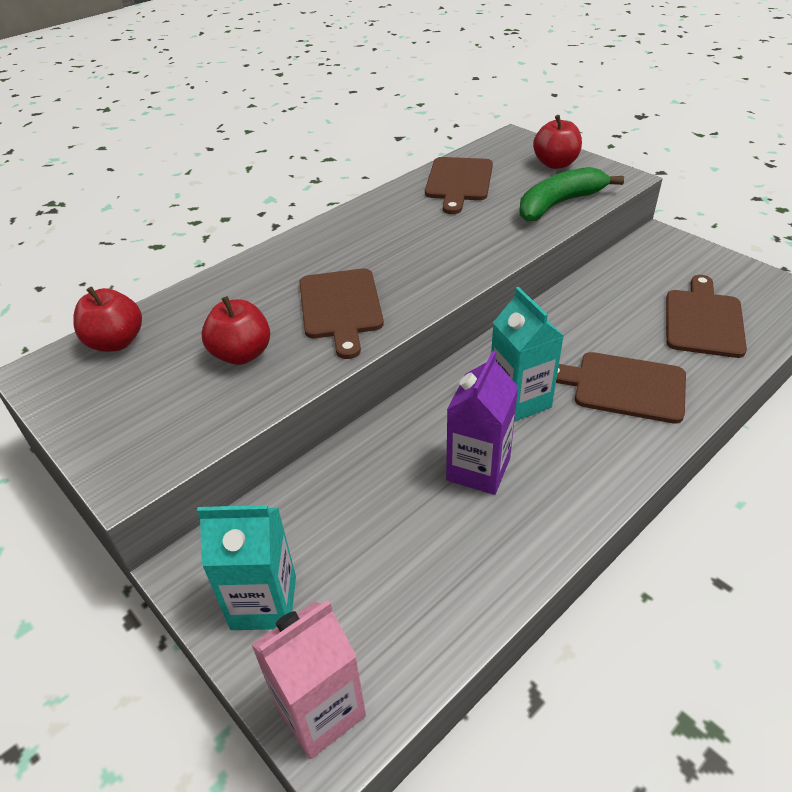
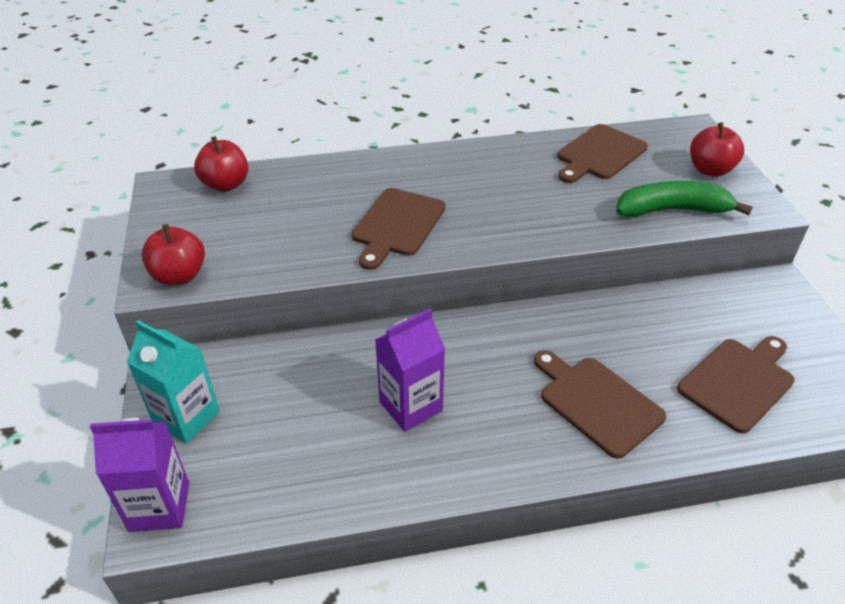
camera: 30 degrees right, 0 degrees up
red apple [201,296,270,365] -> red apple moved to [142,224,205,285]
pink carton [251,600,366,759] -> purple carton [90,417,189,532]
turquoise carton [491,287,563,422] -> none

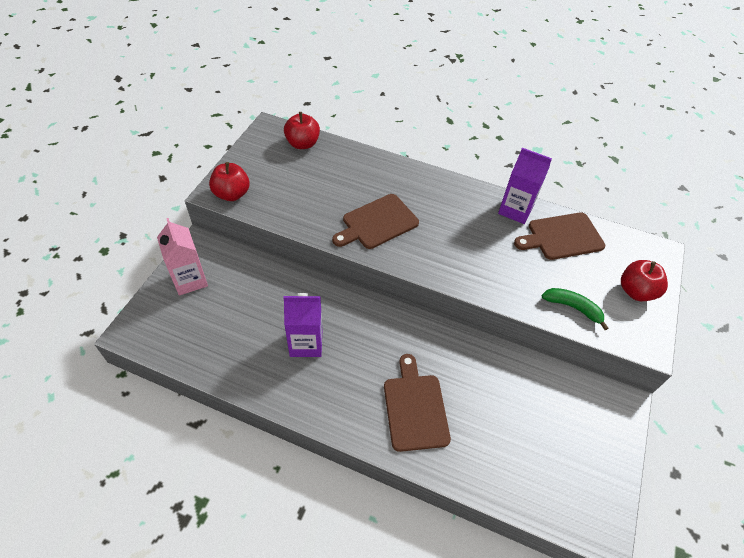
camera: 30 degrees right, 10 degrees up
purple carton [90,417,189,532] -> purple carton moved to [498,148,552,224]
turquoise carton [127,320,220,444] -> pink carton [157,218,208,295]
green banana [616,181,753,217] -> green banana [542,288,609,330], size x0.65
brown cutting board [677,336,795,434] -> none

